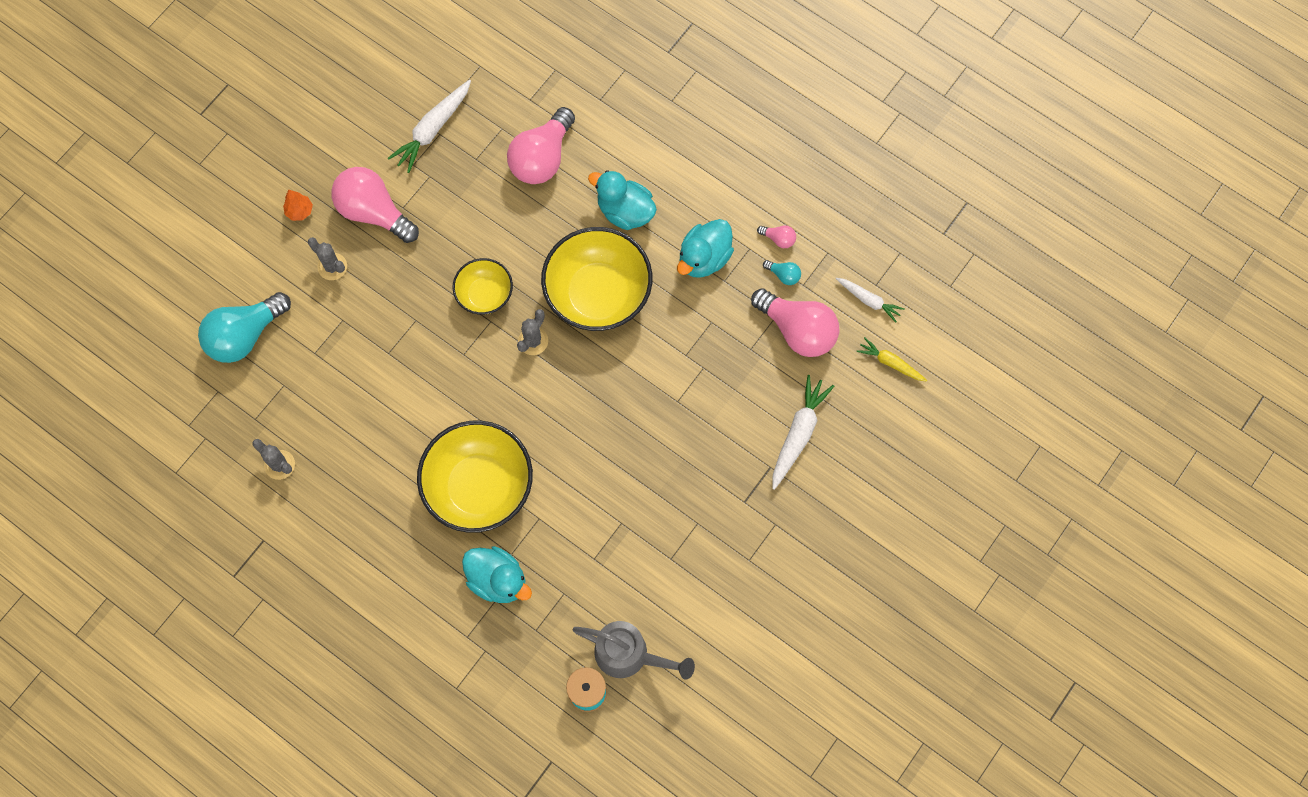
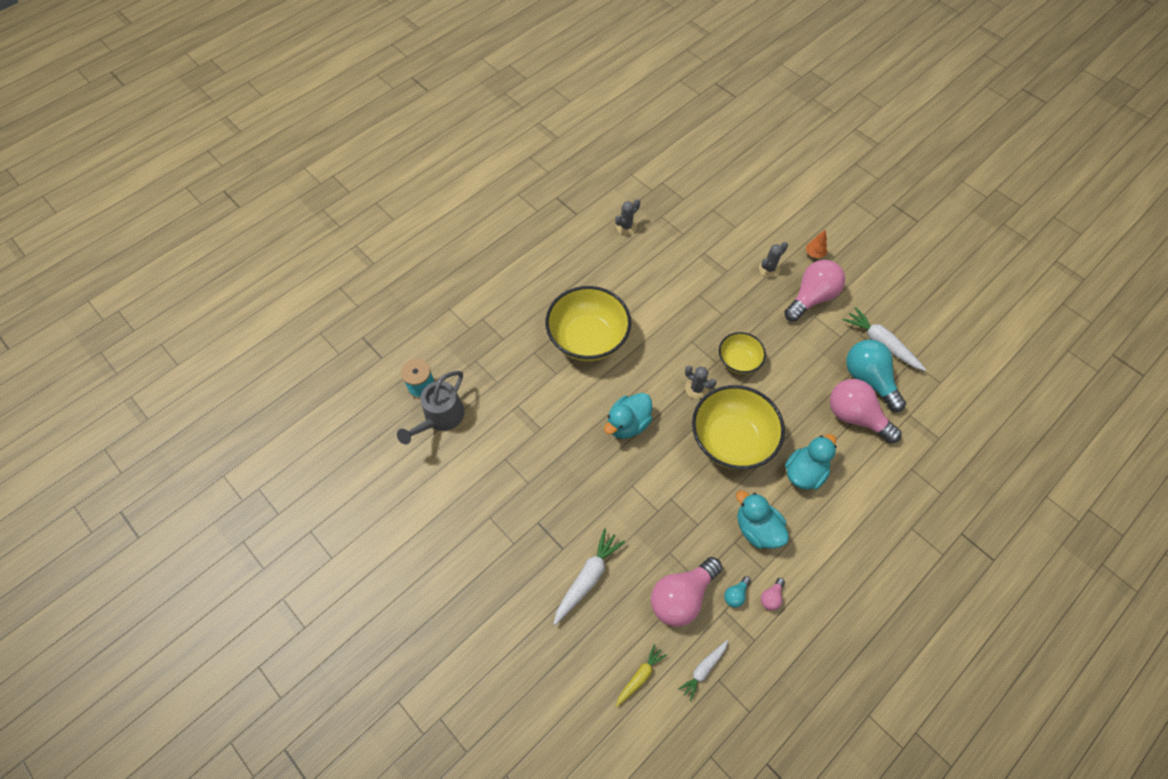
camera: 100 degrees right, 10 degrees down
turquoise light bulb [198,292,291,363] -> turquoise light bulb moved to [846,340,906,412]
turquoise duck [462,546,532,603] -> turquoise duck moved to [604,393,652,439]
white carrot [772,375,834,490] -> white carrot turned 90 degrees counterclockwise [554,528,625,625]

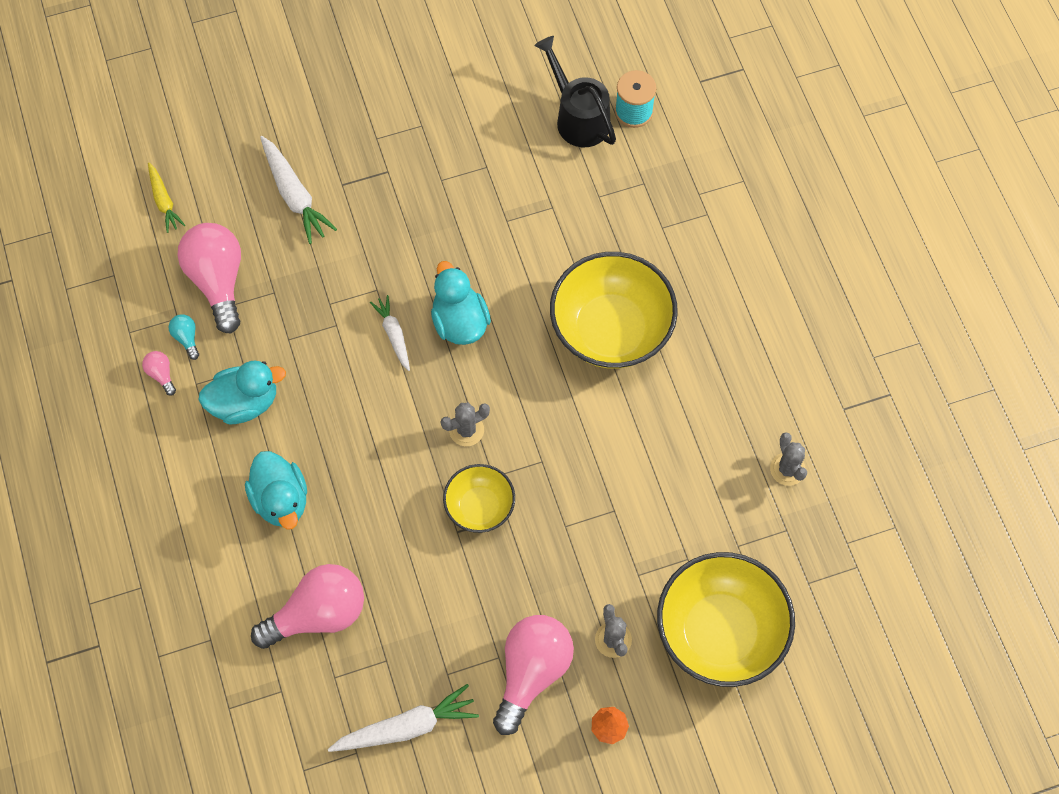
camera: 115 degrees right, 5 degrees up
grey watering can [397,371,464,445] -> black watering can [534,36,616,147]
white carrot [678,640,728,701] -> white carrot moved to [370,295,410,371]
yellow bowl [692,385,785,470] -> yellow bowl moved to [657,552,795,687]
pink light bulb [784,260,845,322] -> pink light bulb turned 135 degrees counterclockwise [493,615,574,735]
turquoise light bulb [846,340,906,412] -> none

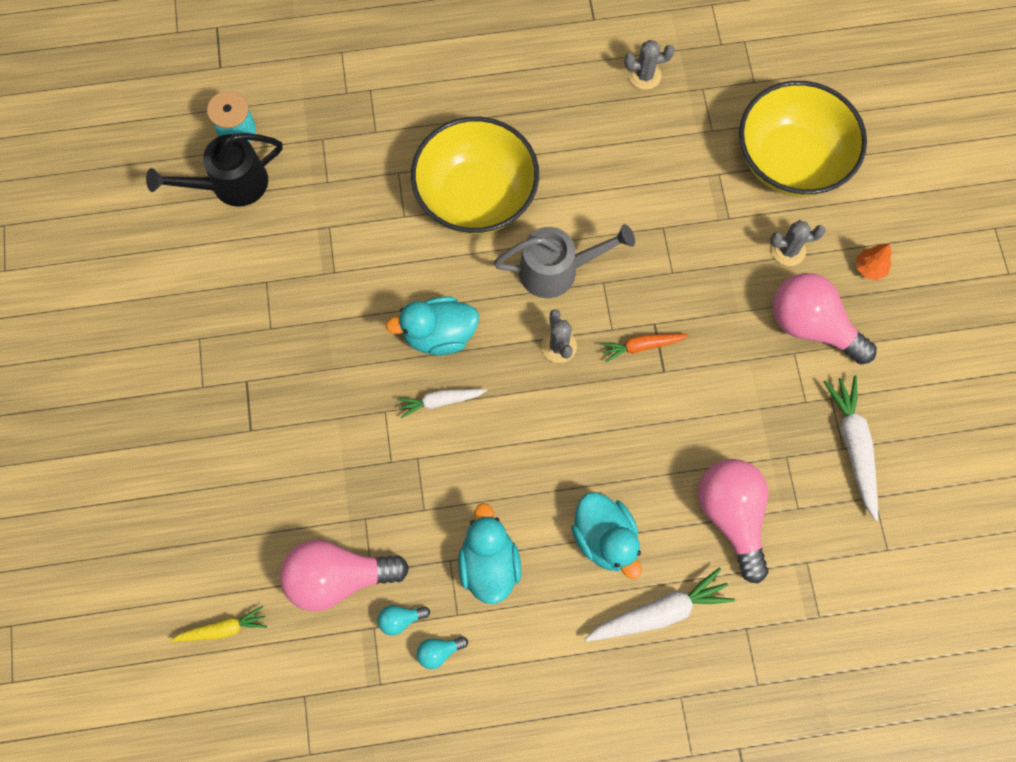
camera: 80 degrees left, 5 degrees up
pink light bulb [142,351,176,396] -> turquoise light bulb [417,636,468,669]
turquoise duck [245,451,307,530] -> turquoise duck turned 75 degrees clockwise [571,492,642,579]
white carrot [260,136,337,244] -> white carrot moved to [585,568,735,642]
yellow bowl [443,464,515,533] -> orange carrot [600,334,689,363]
none -> grey watering can [493,224,635,298]

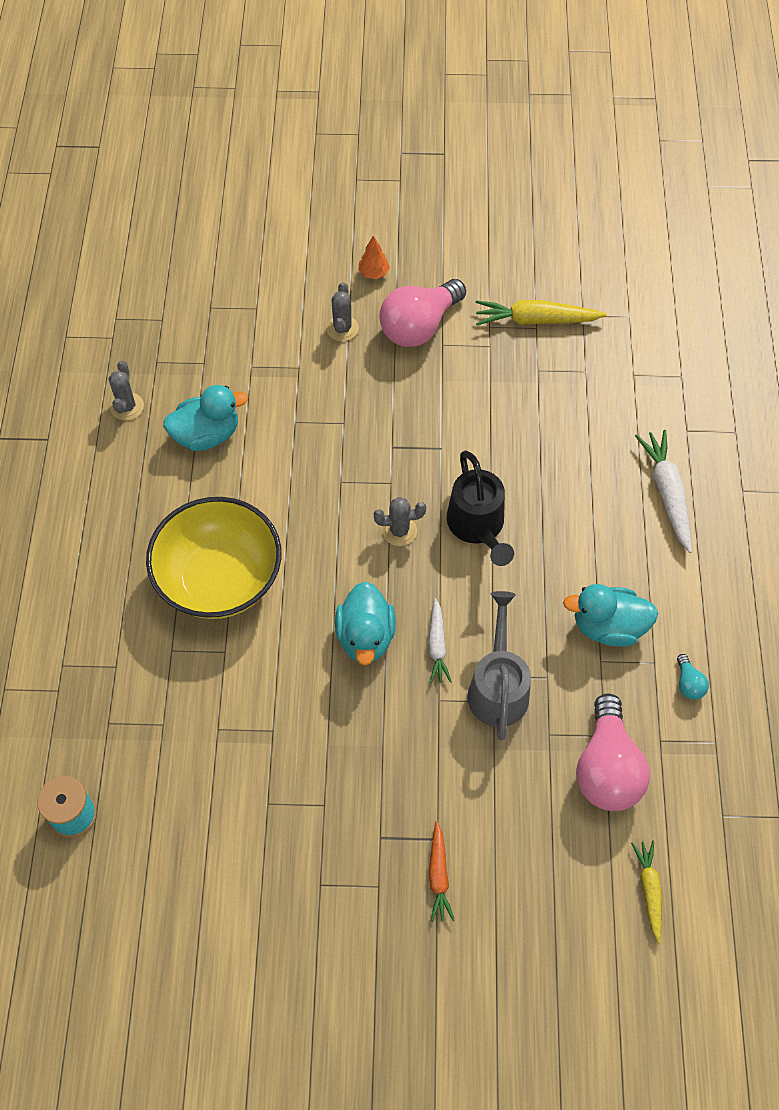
camera: 80 degrees left, 10 degrees down
black watering can [146,133,283,207] -> black watering can moved to [447,450,514,566]
turquoise light bulb [378,605,430,635] -> none
grey watering can [493,224,635,298] -> grey watering can moved to [467,591,531,741]
turquoise duck [571,492,642,579] -> turquoise duck moved to [163,385,248,451]
orange carrot [600,334,689,363] -> orange carrot moved to [429,821,455,922]
pink light bulb [698,459,769,583] -> none
yellow bowl [739,81,867,197] -> none
white carrot [824,375,878,521] -> yellow carrot [475,300,607,325]

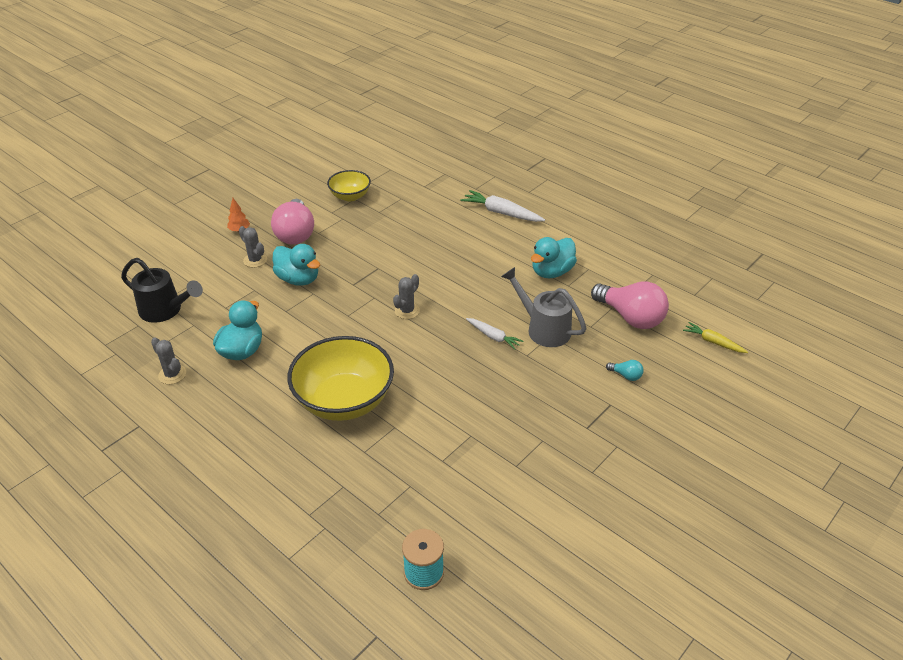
camera: 50 degrees left, 20 degrees down
turquoise duck [335,582,396,665] -> turquoise duck moved to [273,244,320,286]
orange carrot [429,821,455,922] -> none
black watering can [447,450,514,566] -> black watering can moved to [121,258,203,323]
yellow carrot [475,300,607,325] -> yellow bowl [327,170,371,201]
turquoise light bulb [677,654,709,700] -> turquoise light bulb moved to [606,360,644,381]

